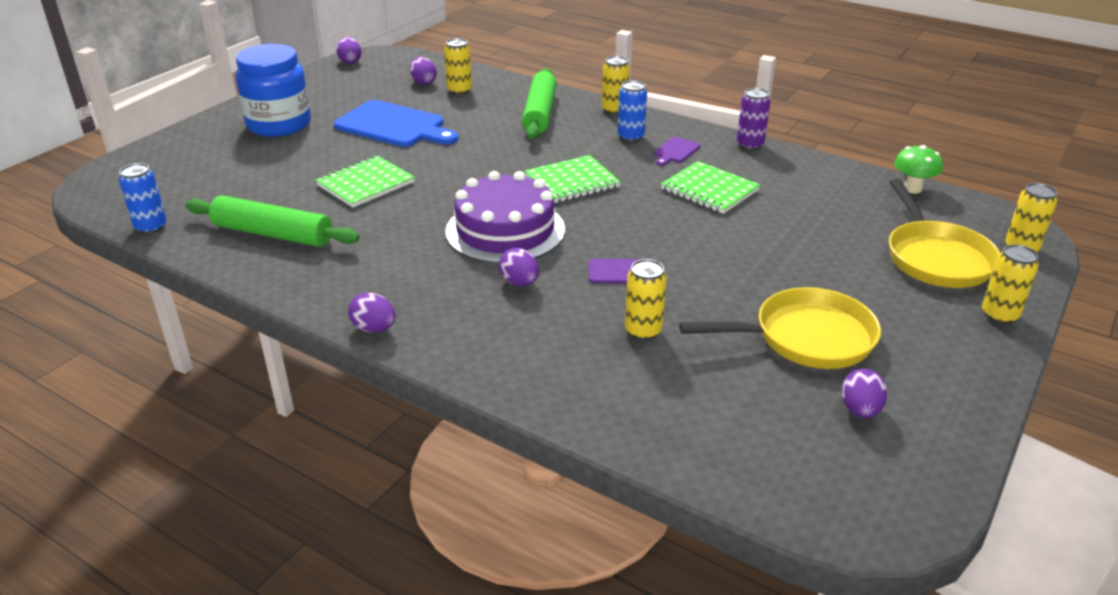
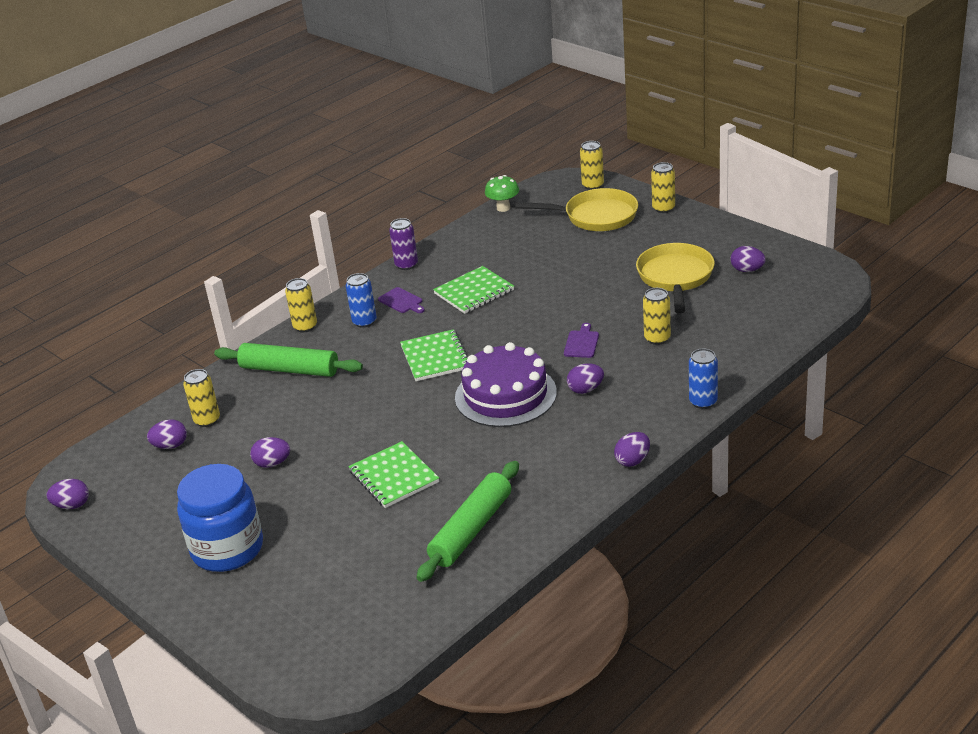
camera: 75 degrees left, 0 degrees up
blue can [119,163,167,234] -> blue can moved to [689,348,718,409]
blue cutting board [334,100,458,147] -> purple egg [250,437,290,468]

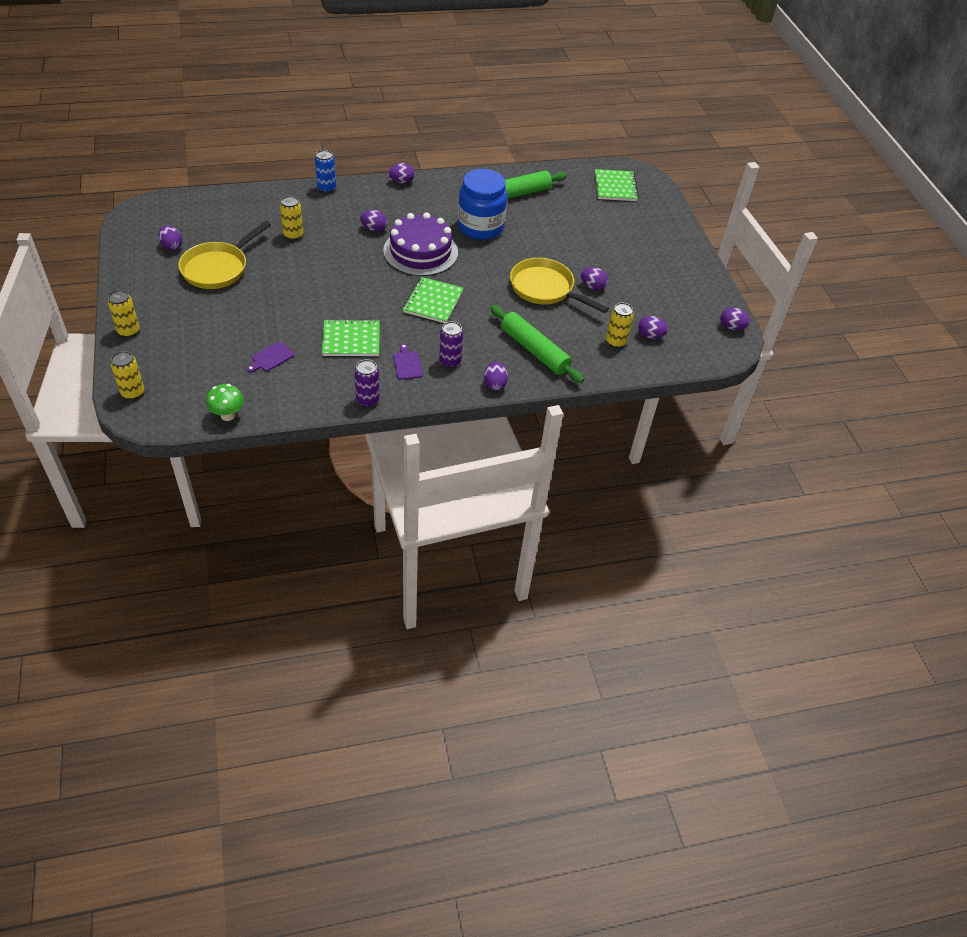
camera: 155 degrees left, 15 degrees up
blue jar [177,464,263,572] -> blue jar moved to [458,169,507,240]
yellow can [285,278,317,332] -> purple egg [484,361,508,391]
blue can [346,273,377,328] -> purple can [439,321,463,368]
green notebook [348,441,439,508] -> green notebook moved to [595,169,639,201]
yellow pan [515,188,638,231] -> yellow pan moved to [510,258,609,313]
purple cutting board [564,323,599,358] -> purple cutting board moved to [246,342,294,372]

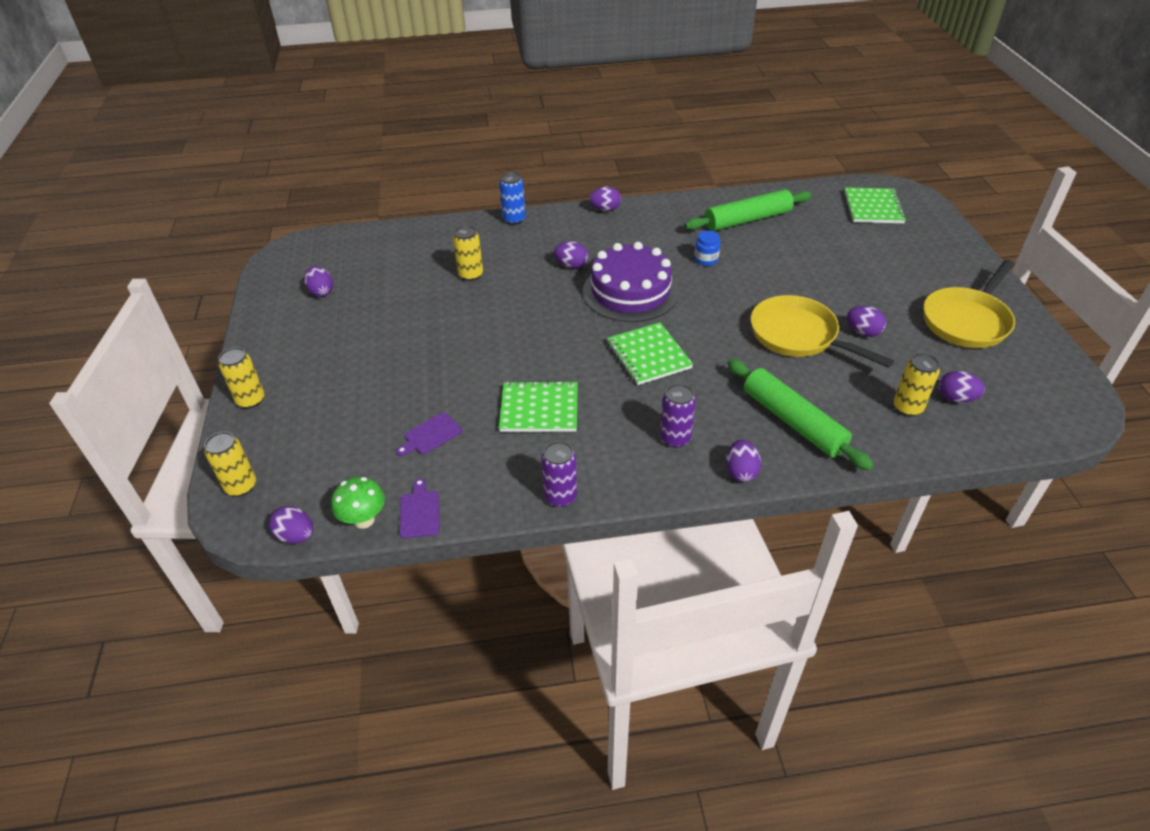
camera: 10 degrees right, 5 degrees down
yellow pan [178,221,271,289] -> yellow pan moved to [923,260,1015,348]
purple cutting board [393,343,423,380] -> purple cutting board moved to [400,478,439,539]
green notebook [403,277,463,323] -> green notebook turned 45 degrees counterclockwise [607,322,693,385]
blue jar [458,169,507,240] -> blue jar [694,231,720,266], size x0.40
purple egg [720,308,750,330] -> purple egg moved to [269,506,313,544]

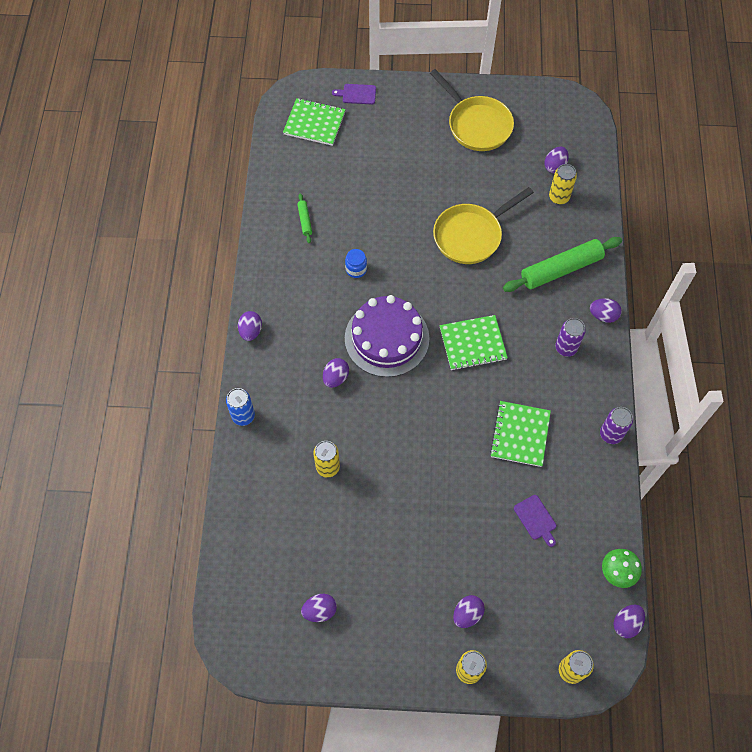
camera: 80 degrees left, 20 degrees up
purple cutting board [400,478,439,539] -> purple cutting board moved to [332,84,376,104]
green rolling pin [685,189,812,231] -> green rolling pin [297,193,312,243], size x0.45
purple egg [847,306,886,337] -> purple egg moved to [453,595,485,628]

